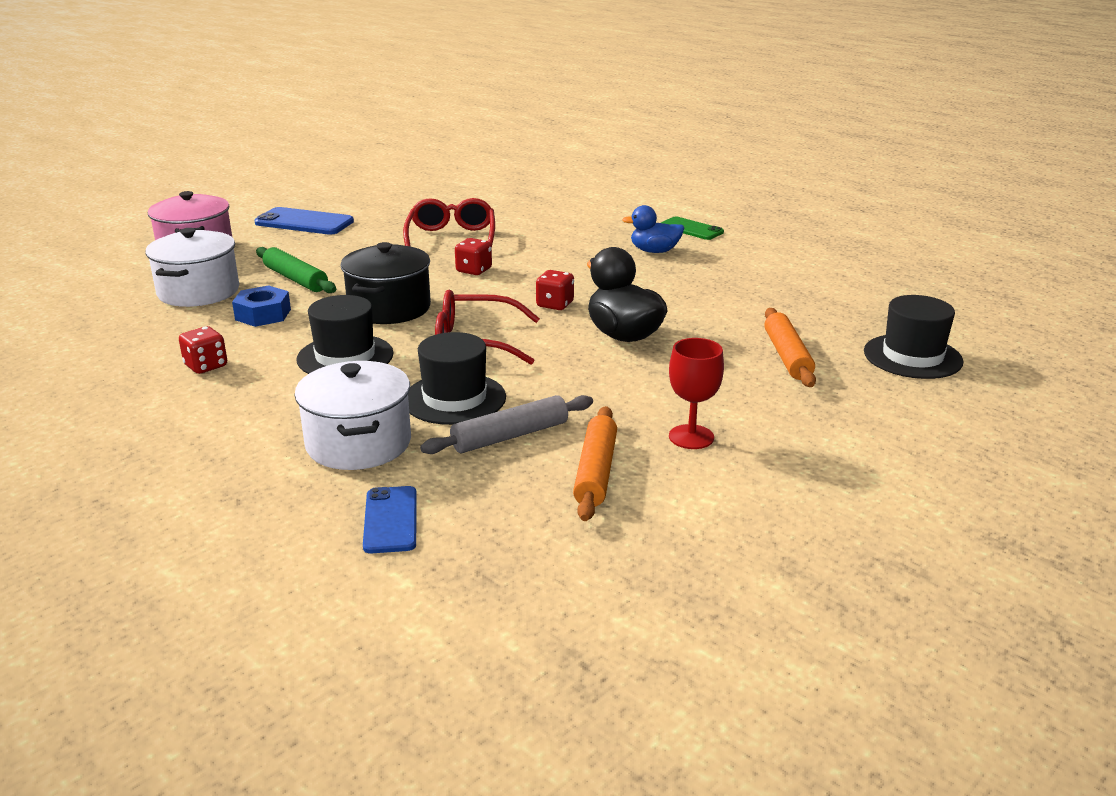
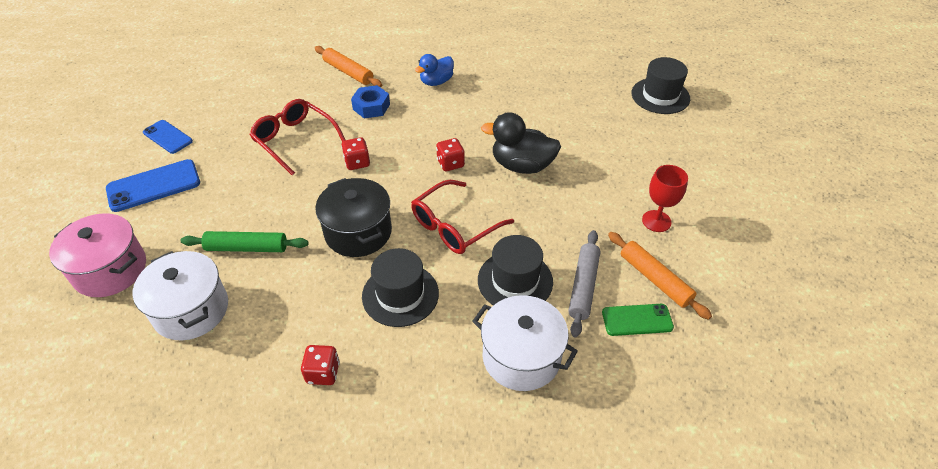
camera: 45 degrees left, 20 degrees up
blue nut [232,285,291,327] -> blue nut moved to [351,85,390,118]
blue phone [363,486,417,553] -> blue phone moved to [143,120,193,154]
green phone [661,216,724,240] -> green phone moved to [602,304,674,336]
orange rolling pin [764,308,816,387] -> orange rolling pin moved to [315,46,382,87]

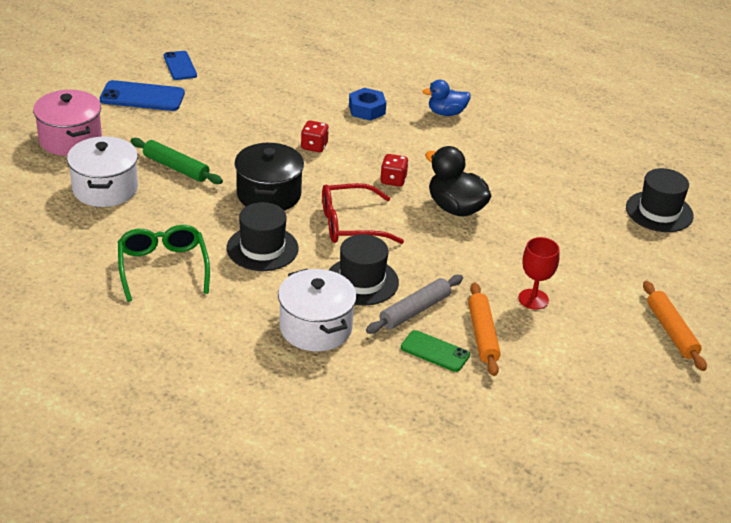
camera: 30 degrees right, 10 degrees down
red glasses [250,99,346,175] -> none
red dice [301,345,340,385] -> green glasses [118,225,210,302]
orange rolling pin [315,46,382,87] -> orange rolling pin moved to [643,281,707,371]

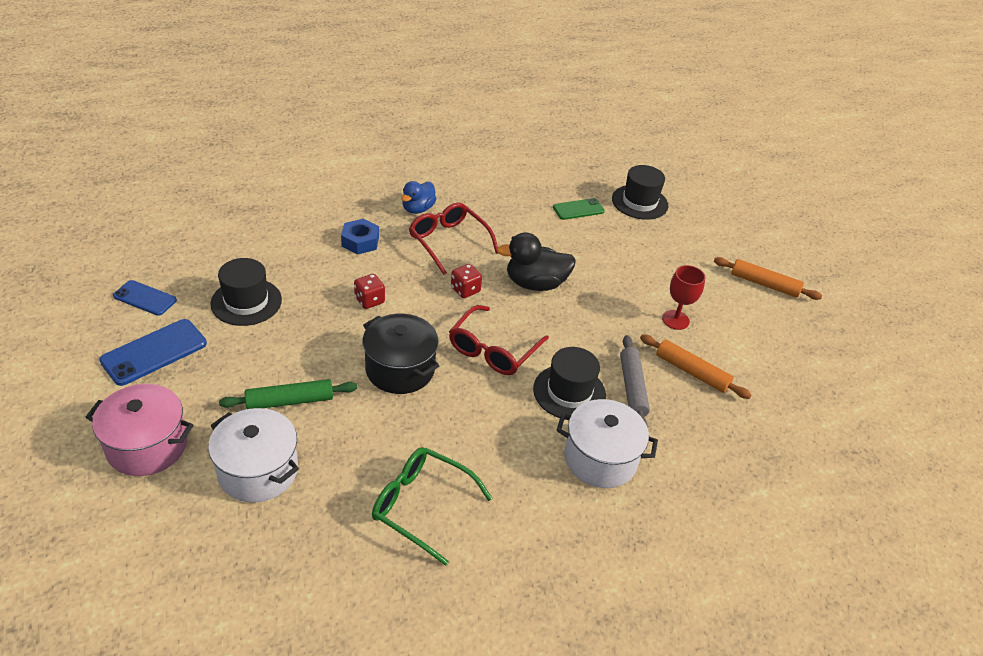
camera: 50 degrees left, 5 degrees up
black hat [227,202,299,271] -> black hat moved to [210,258,282,326]
green phone [401,330,470,372] -> green phone moved to [553,198,605,220]
none -> red glasses [409,202,498,275]

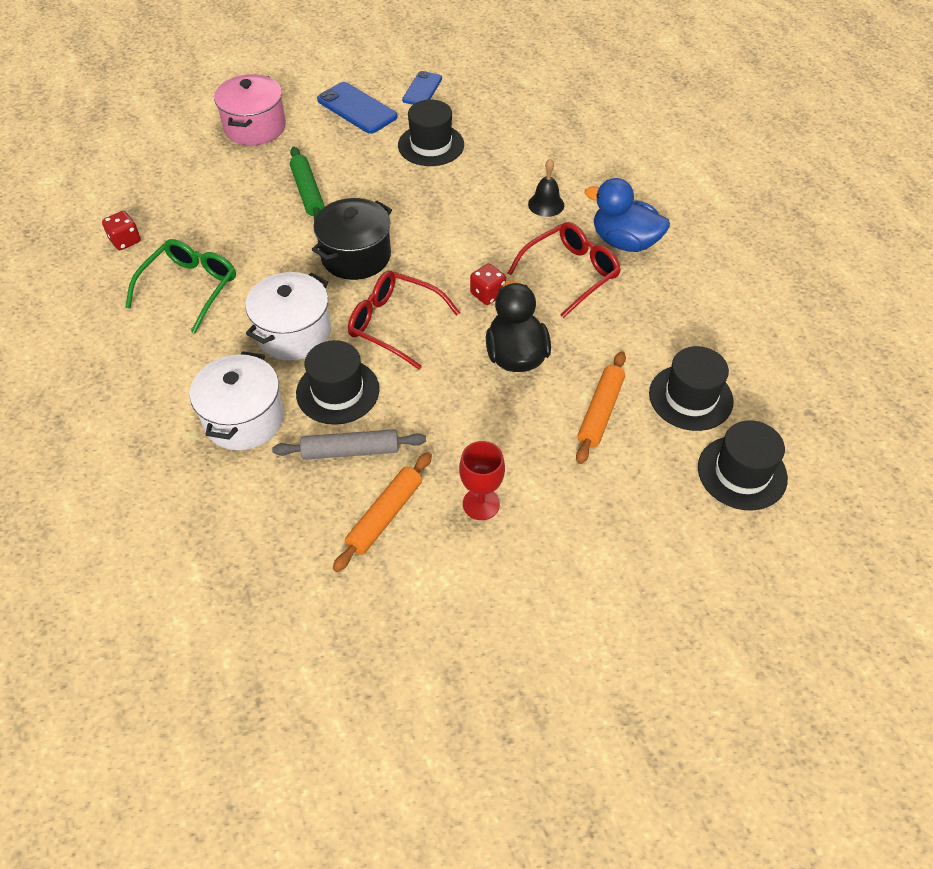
camera: 90 degrees right, 10 degrees up
white pot [208,408,299,503] -> white pot moved to [245,272,331,361]
blue nut [341,219,379,255] -> black bell [528,159,564,217]
red dice [354,274,385,309] -> red dice moved to [102,211,141,250]
blue duck [401,181,437,214] -> blue duck [585,178,670,252], size x1.51
green phone [553,198,605,220] -> black hat [649,346,734,431]
orange rolling pin [714,257,822,300] -> orange rolling pin moved to [576,351,626,464]

